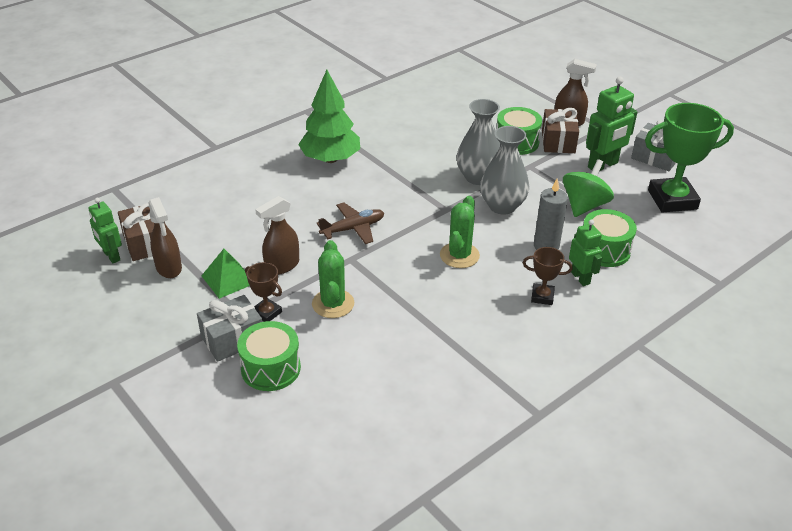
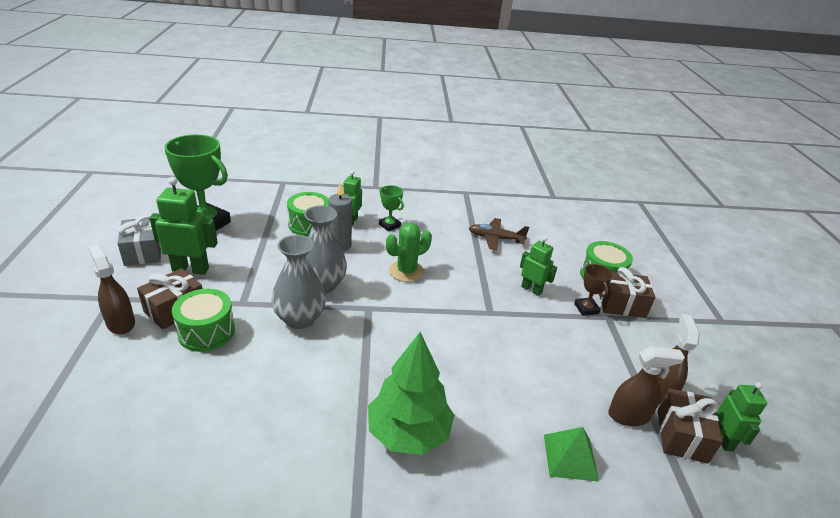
camera: 145 degrees left, 5 degrees down
grey gift [197,295,262,362] -> brown gift [599,267,655,318]
green pyramid [202,249,250,299] -> green pyramid moved to [544,427,599,482]
brown spray bottle [255,196,299,275] -> brown spray bottle moved to [608,346,685,426]
green cactus [312,240,354,318] -> green robot [520,236,557,296]
brown plane [317,202,384,244] -> brown plane moved to [469,218,529,250]
brown trophy [523,247,573,305] -> green trophy [379,185,404,232]
green spinning top [563,159,614,217] -> none

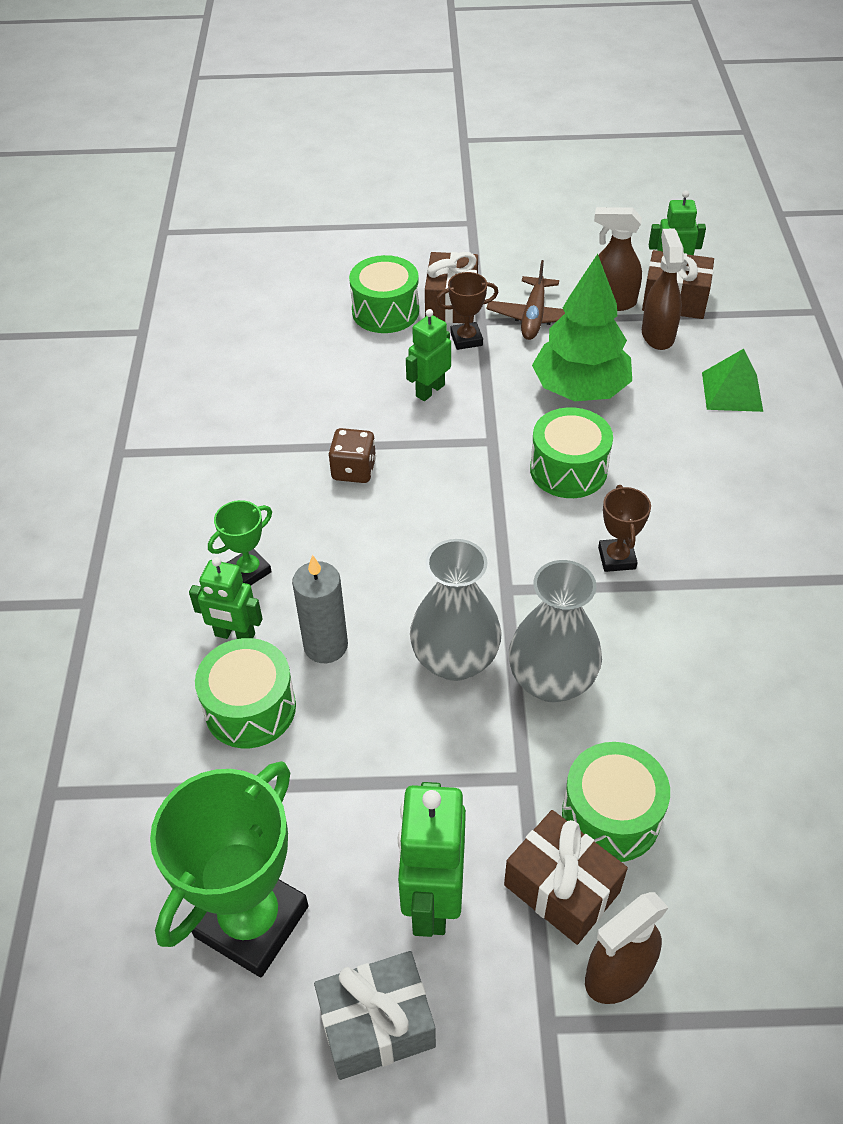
camera: 85 degrees left, 15 degrees up
green tree [368,332,454,455] -> green tree moved to [532,254,632,401]
green cactus [386,223,432,282] -> none
brown plane [469,218,529,250] -> brown plane moved to [487,260,565,340]
none -> brown dice [328,428,376,483]
none -> green drum [530,407,613,498]
none -> brown trophy [598,485,651,572]

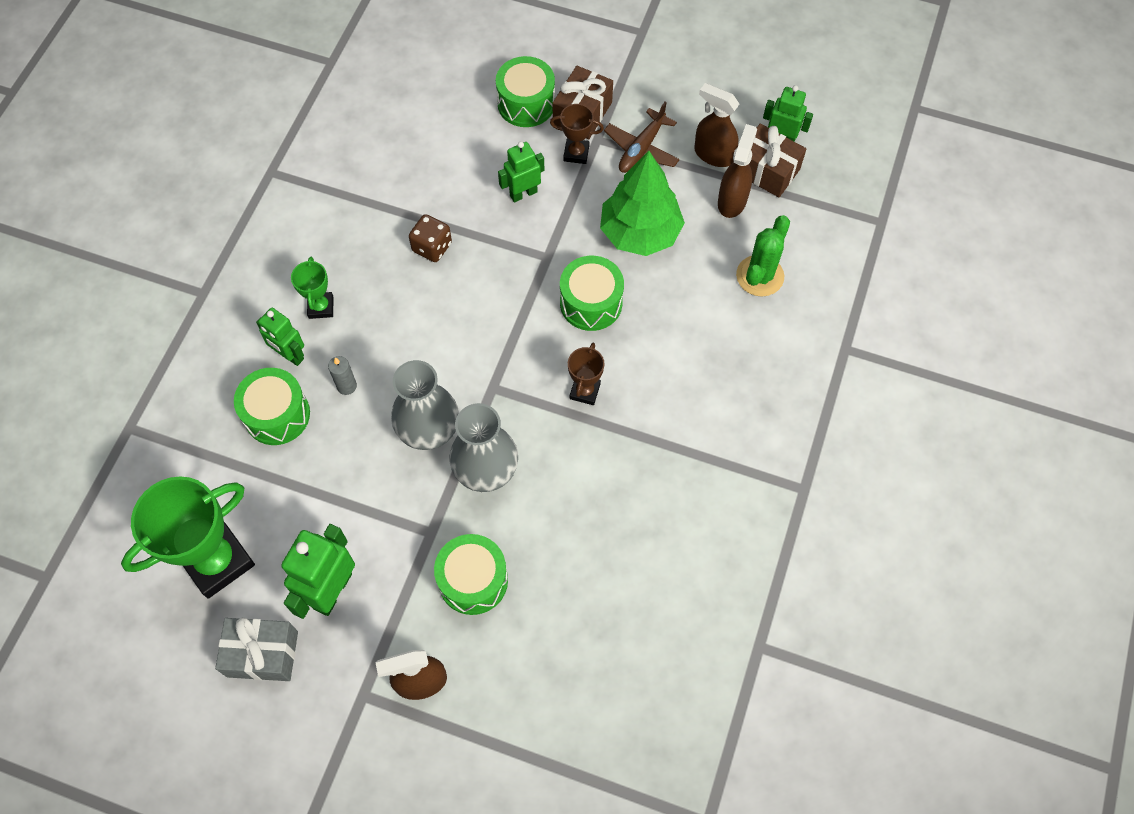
camera: 20 degrees right, 15 degrees up
green trophy [208,500,272,586] -> green trophy turned 75 degrees counterclockwise [291,257,333,319]
grey candle [292,555,348,663] -> grey candle [328,356,357,395], size x0.61
brown gift [504,810,628,945] -> none
green pyramid [702,349,763,412] -> green cactus [736,215,790,297]

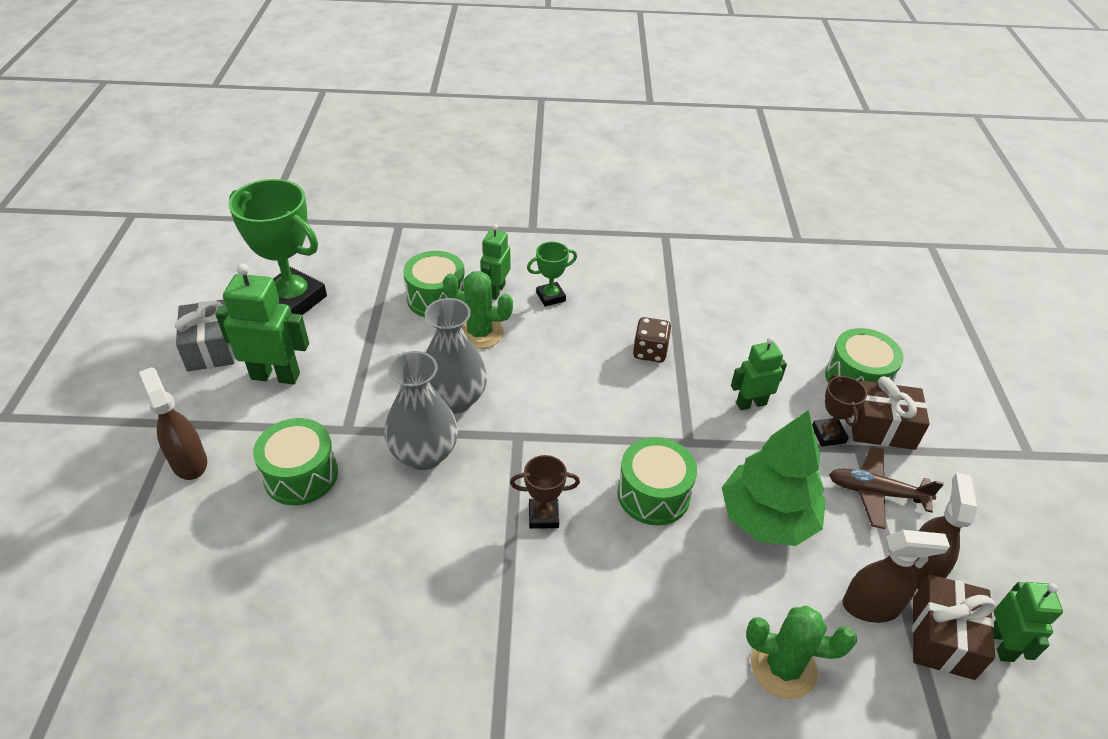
camera: 70 degrees right, 20 degrees down
grey candle [328,356,357,395] -> green cactus [443,271,513,349]
green robot [498,142,544,202] -> green robot turned 60 degrees counterclockwise [731,337,787,410]

